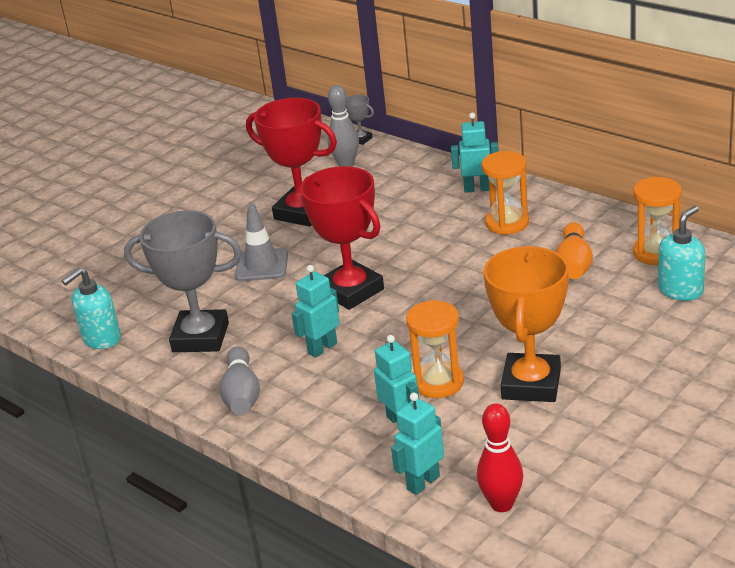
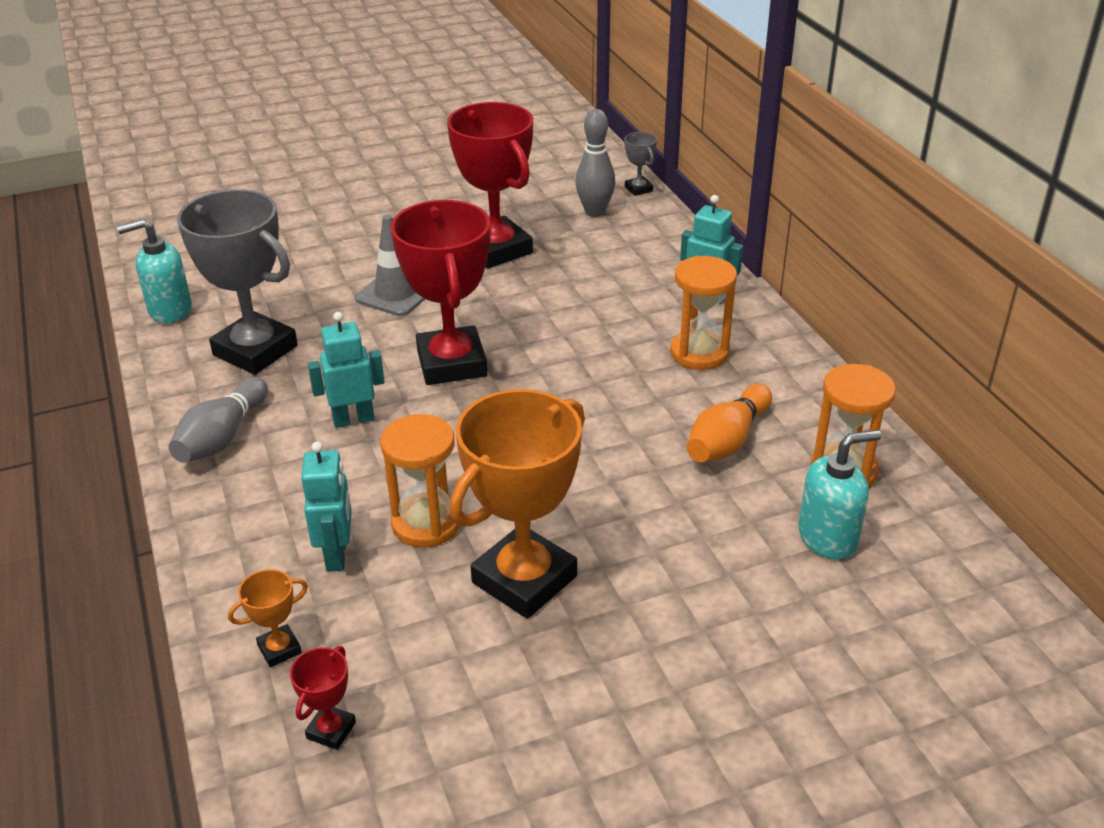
camera: 25 degrees right, 5 degrees up
turquoise robot [391,393,444,495] -> orange trophy [228,569,308,667]
red bowling pin [477,403,523,512] -> red trophy [290,646,356,750]

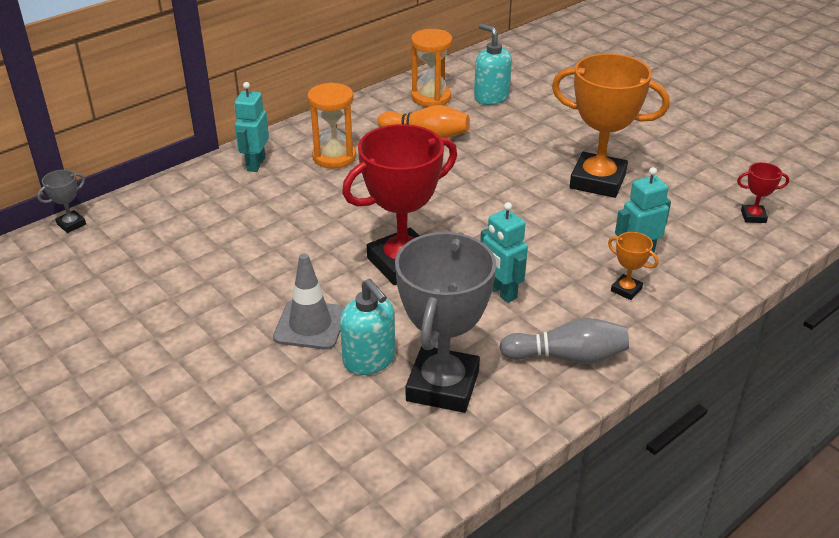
camera: 110 degrees left, 0 degrees up
turquoise soap dispenser [117,219,192,323] -> turquoise soap dispenser moved to [340,279,395,375]
orange trophy [228,569,308,667] -> orange trophy moved to [608,232,659,300]
orange hourglass [380,414,460,548] -> none
red trophy [447,102,533,269] -> none
grey bowling pin [576,109,615,217] -> none

